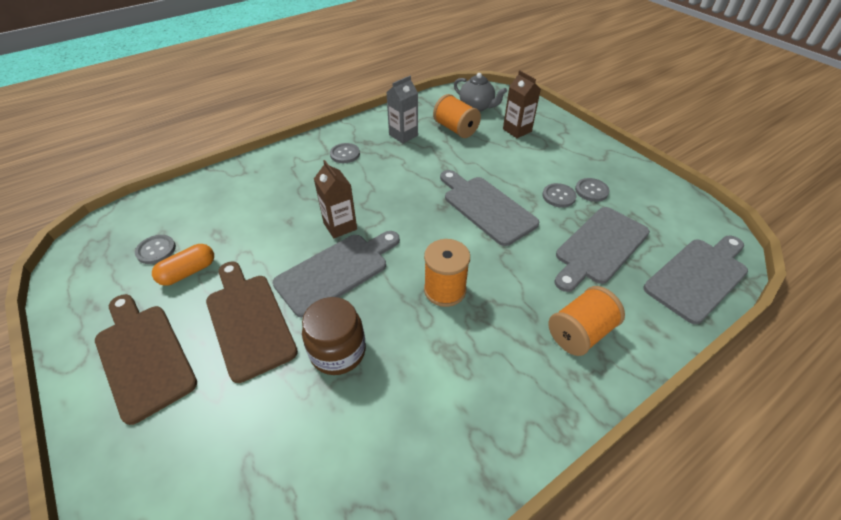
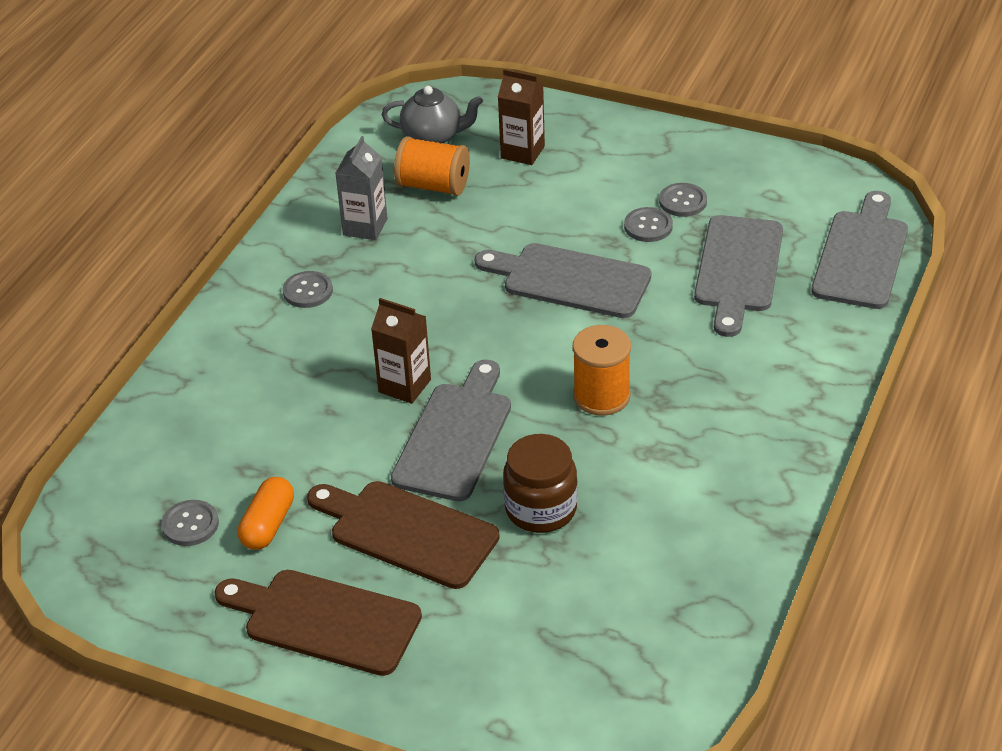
camera: 30 degrees left, 5 degrees down
orange spool [548,286,625,356] -> none

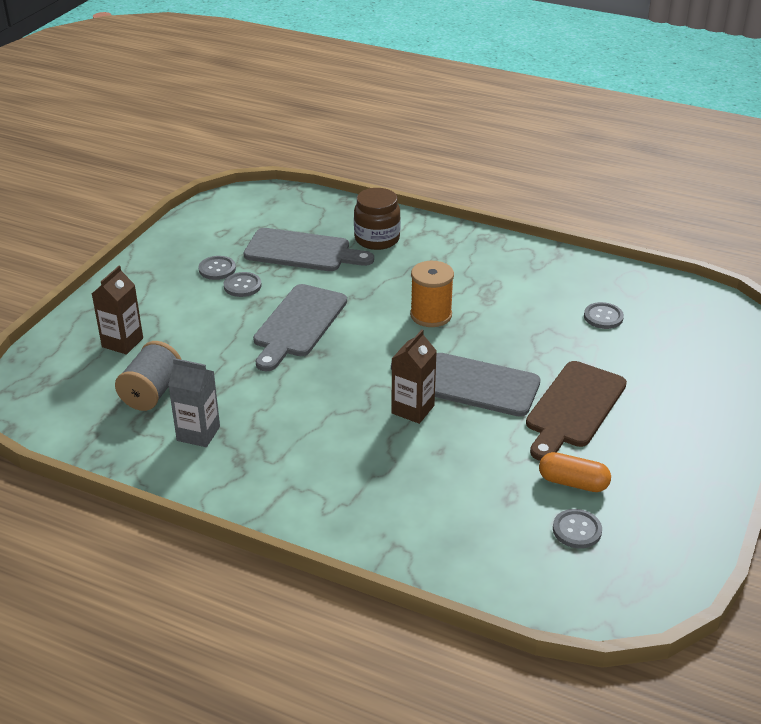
camera: 90 degrees left, 5 degrees down
brown cutting board [215,570,422,676] -> none
grey button [283,271,333,308] -> grey button moved to [584,302,624,329]
grey teapot [382,86,483,143] -> none
orange spool [394,136,470,196] -> grey spool [115,341,182,411]
brown jar [503,434,578,533] -> brown jar moved to [354,188,401,250]
grey cutting board [811,191,908,309] -> none

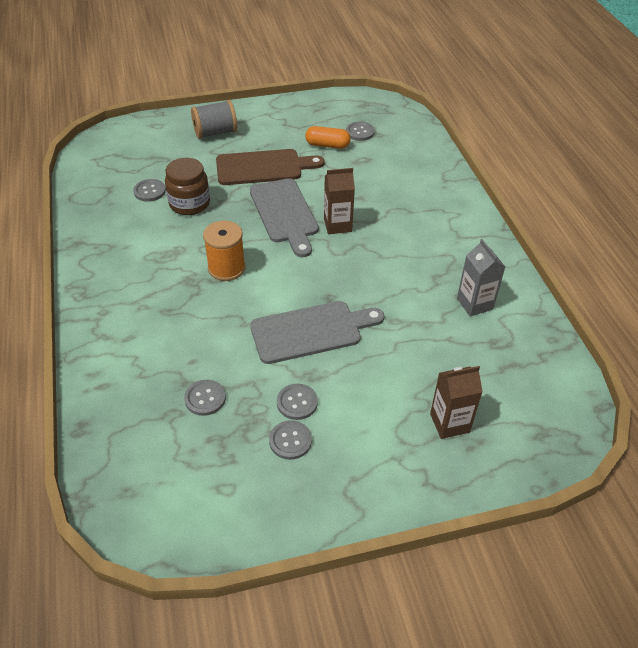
camera: 130 degrees left, 10 degrees up
grey spool [115,341,182,411] -> grey spool moved to [191,100,237,139]
grey cutting board [244,228,374,271] -> grey button [184,380,226,416]
brown jar [354,188,401,250] -> brown jar moved to [165,158,210,215]
orange capsule [539,452,611,492] -> orange capsule turned 60 degrees counterclockwise [305,126,351,149]

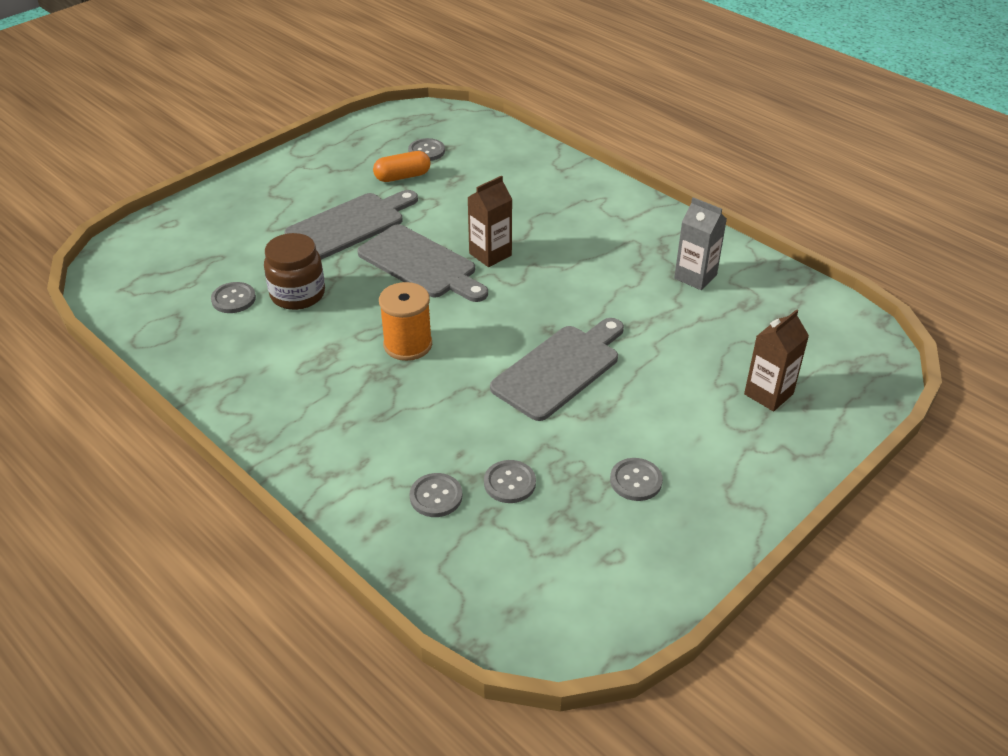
camera: 30 degrees left, 5 degrees down
grey spool [191,100,237,139] -> none
brown cutting board [216,149,325,185] -> grey cutting board [284,190,418,260]
grey button [277,384,318,420] -> grey button moved to [410,473,462,517]

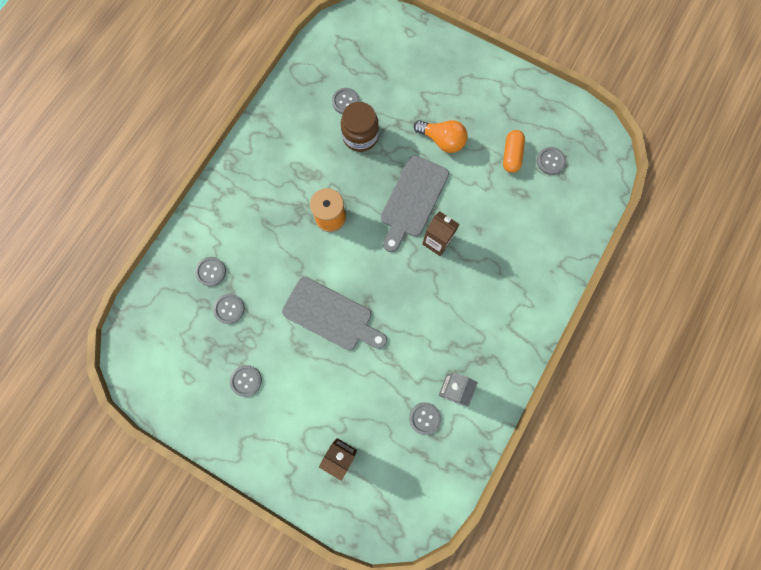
camera: 75 degrees right, 35 degrees up
grey cutting board [284,190,418,260] -> orange light bulb [414,120,467,153]
orange capsule [373,151,431,182] -> orange capsule turned 45 degrees clockwise [503,130,525,173]
none -> grey button [409,402,441,435]

